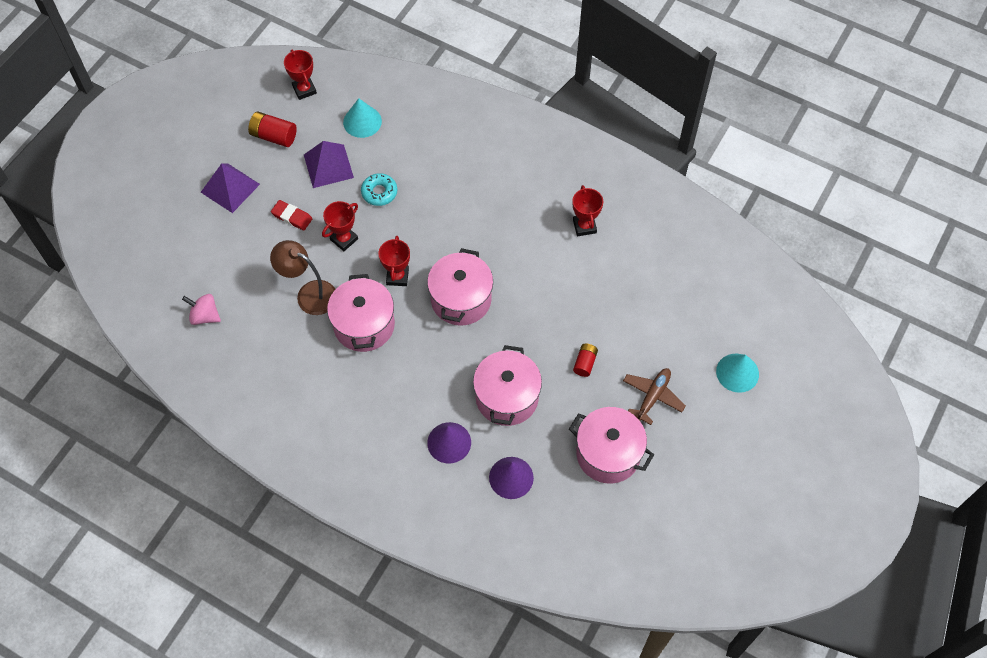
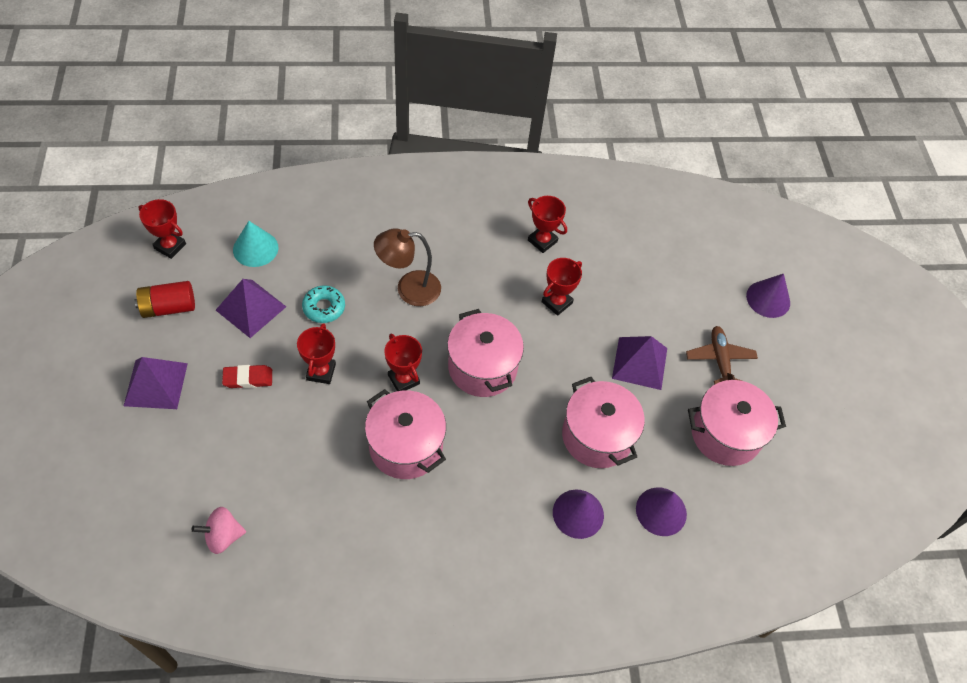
camera: 40 degrees left, 5 degrees down
brown lamp [270,240,335,315] -> brown lamp moved to [374,228,441,306]
red battery [573,344,598,377] -> purple pyramid [612,336,667,390]
turquoise cone [716,354,759,393] -> purple cone [746,274,790,318]
none -> red trophy [542,258,582,316]

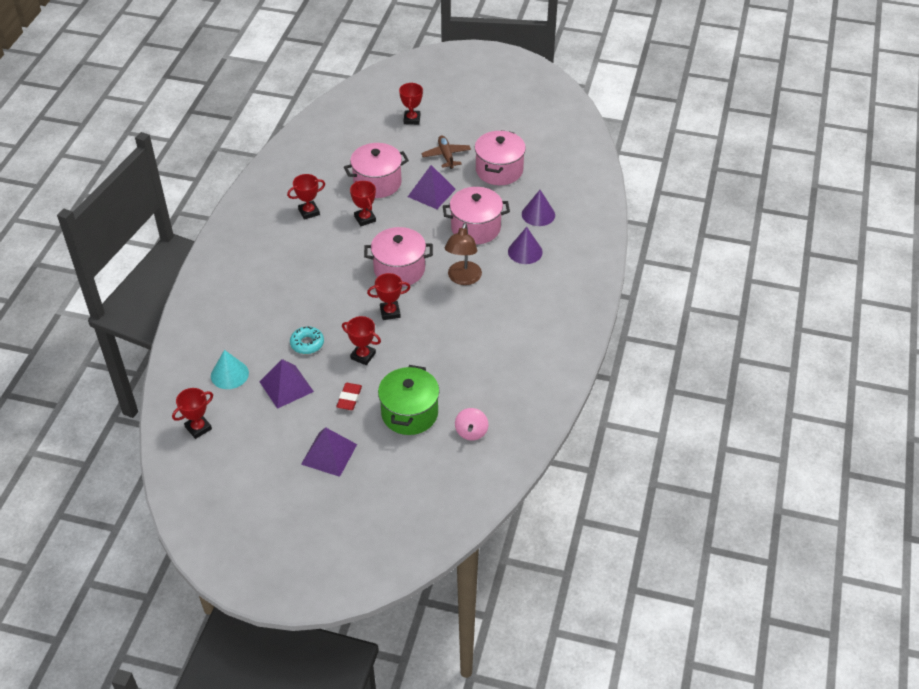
camera: 65 degrees left, 10 degrees down
red battery [135,281,195,318] -> none
pink pot [365,389,446,479] -> pink pot moved to [344,143,409,198]
brown lamp [374,228,441,306] -> brown lamp moved to [445,223,482,285]
brown plane [686,326,758,385] -> brown plane turned 60 degrees clockwise [421,135,471,169]
purple cone [746,274,790,318] -> red trophy [399,82,423,125]
none -> green pot [378,365,440,435]

